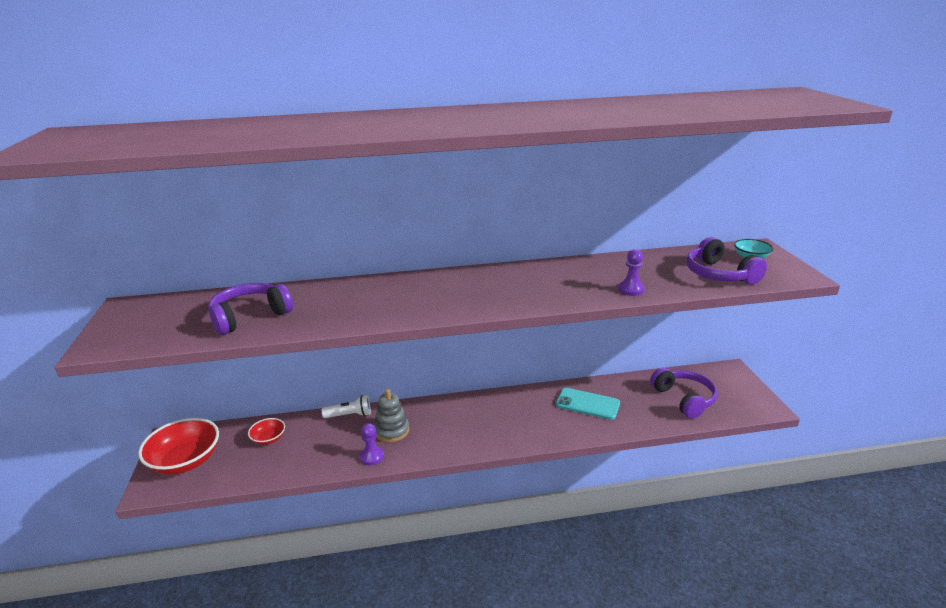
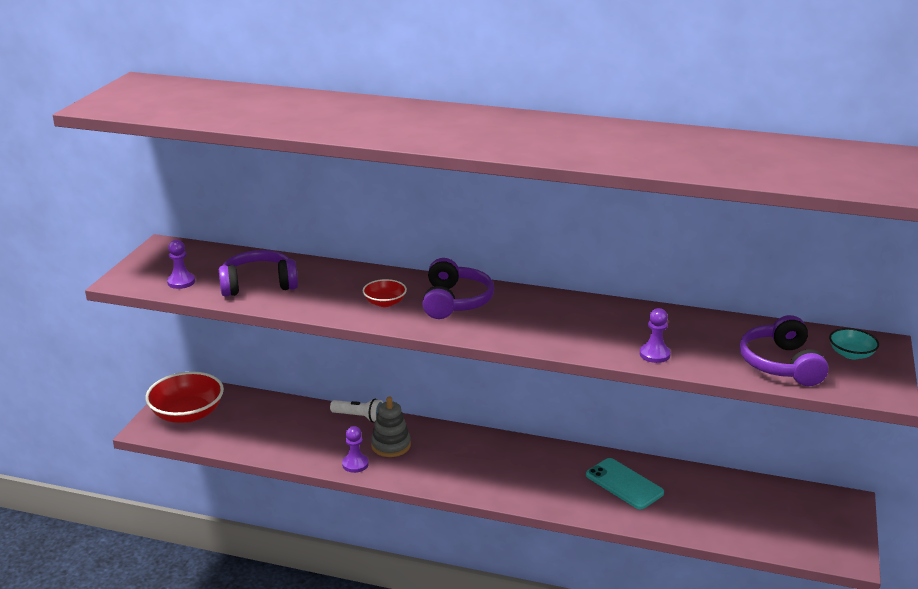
camera: 25 degrees right, 0 degrees up
red bowl [248,418,285,445] -> red bowl moved to [362,279,407,307]
purple headphones [650,368,717,419] -> purple headphones moved to [422,258,494,319]
none -> purple pawn [167,240,195,289]

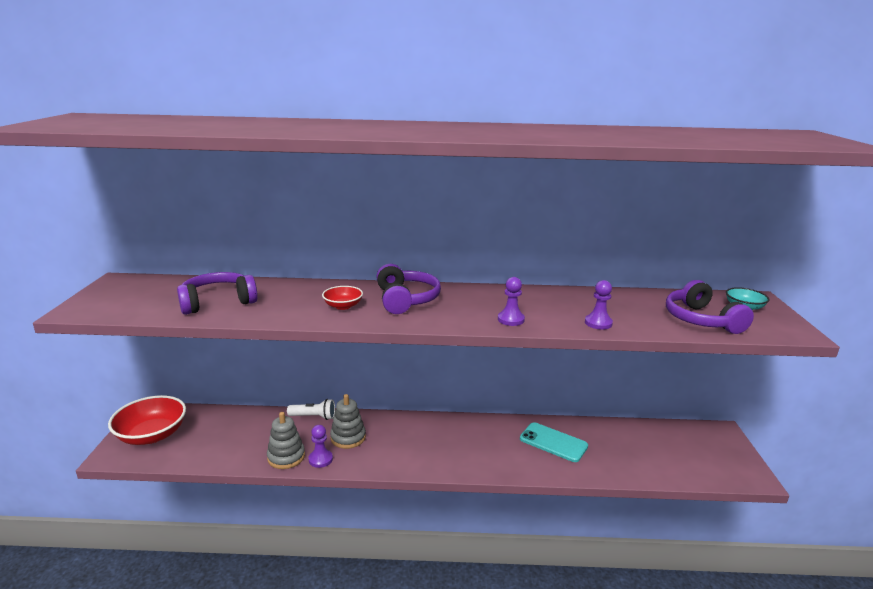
camera: 15 degrees left, 5 degrees down
purple pawn [167,240,195,289] -> purple pawn moved to [498,277,525,326]
none -> grey stacking toy [267,412,305,469]

